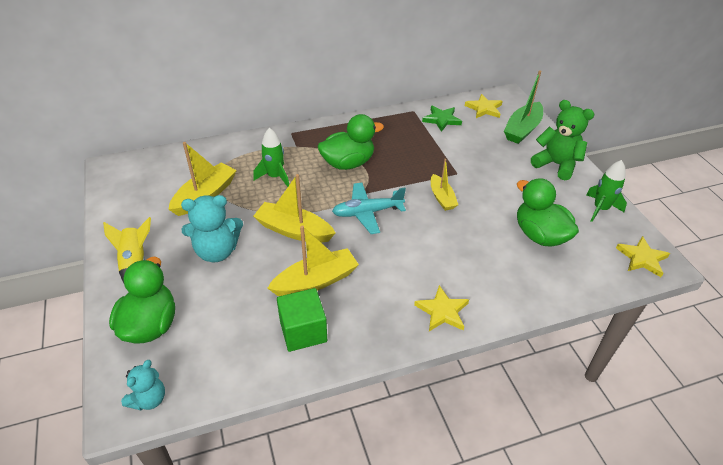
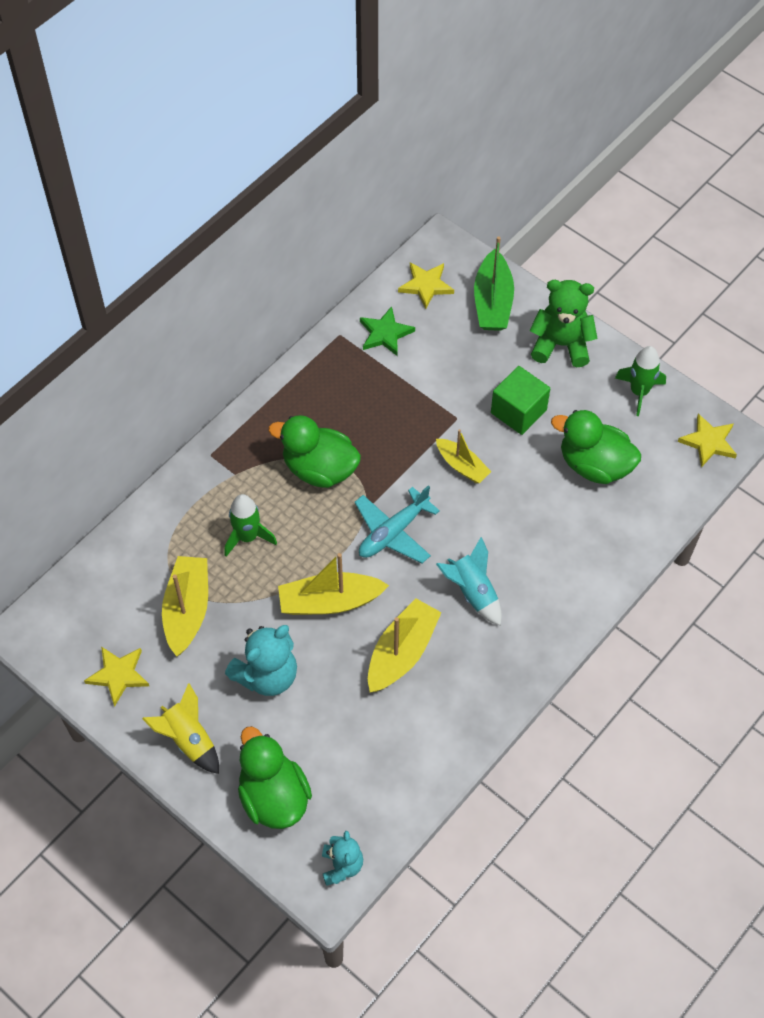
camera: 30 degrees left, 15 degrees up
green cube [277,288,327,352] -> green cube moved to [491,366,550,435]
green duck [318,114,384,170] -> green duck turned 105 degrees counterclockwise [268,415,361,488]
yellow star [414,285,469,331] -> yellow star moved to [84,646,149,707]
none -> turquoise rocket [436,537,502,626]

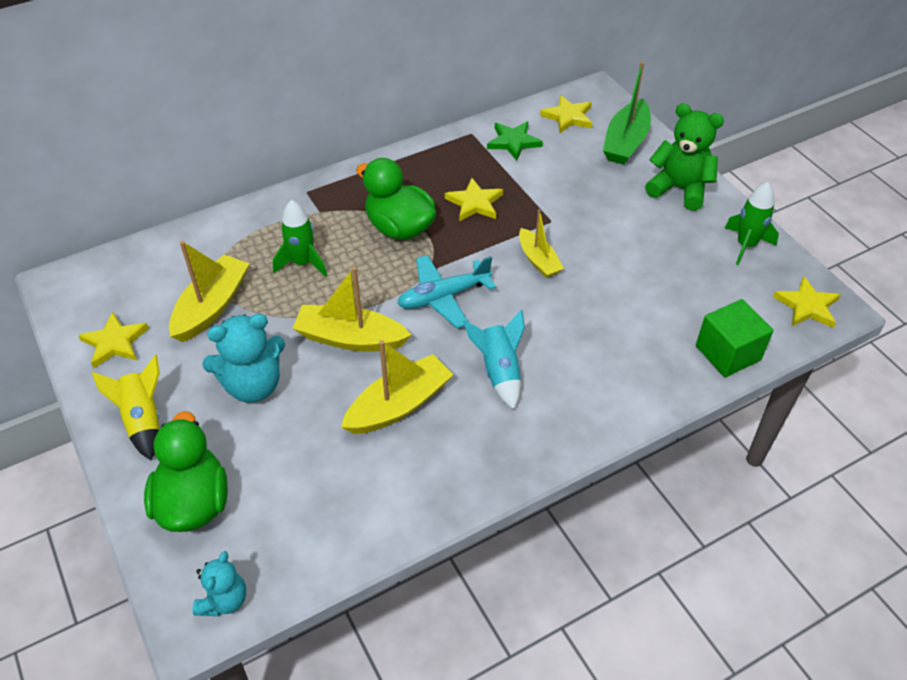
camera: 20 degrees right, 10 degrees down
green cube [491,366,550,435] -> green cube moved to [696,299,773,377]
green duck [551,410,641,484] -> none
none -> yellow star [445,178,503,222]

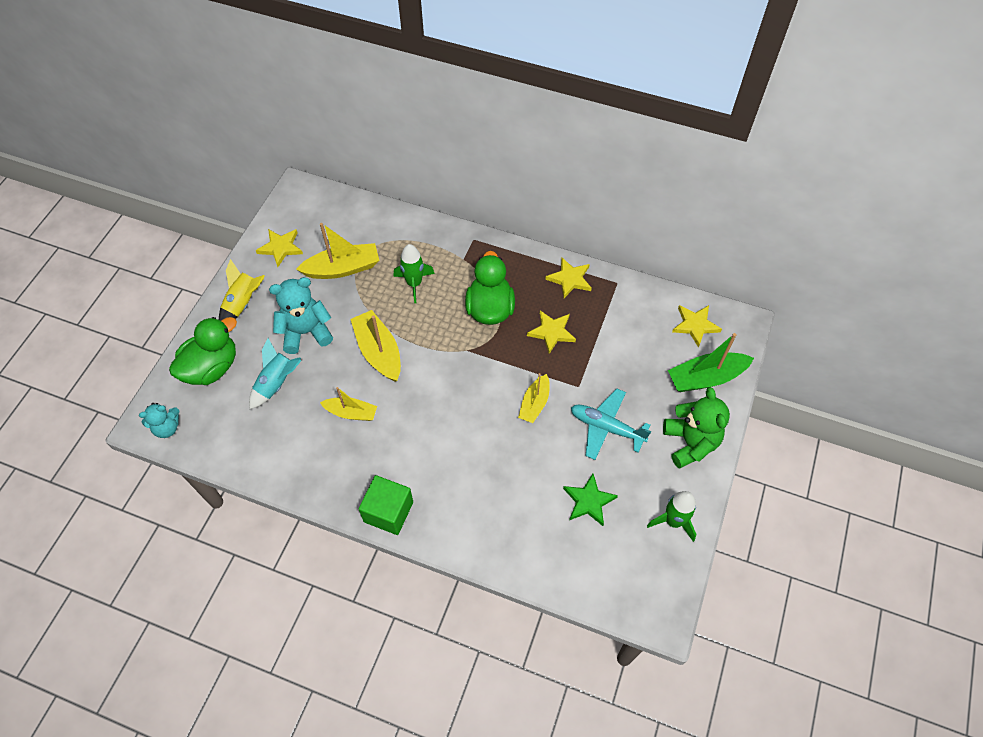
camera: 50 degrees right, 10 degrees up
turquoise teddy bear [202,314,285,403] -> turquoise teddy bear turned 135 degrees clockwise [269,277,333,354]
yellow boat [341,340,453,434] -> yellow boat [320,387,377,421], size x0.64
turquoise plane [397,255,496,328] -> turquoise plane moved to [571,389,651,460]
turquoise rocket [463,310,525,410] -> turquoise rocket moved to [249,338,302,409]
green star [487,121,543,161] -> green star moved to [563,474,618,526]
green cube [696,299,773,377] -> green cube moved to [359,475,413,535]
yellow star [773,276,841,328] -> yellow star moved to [545,258,592,298]

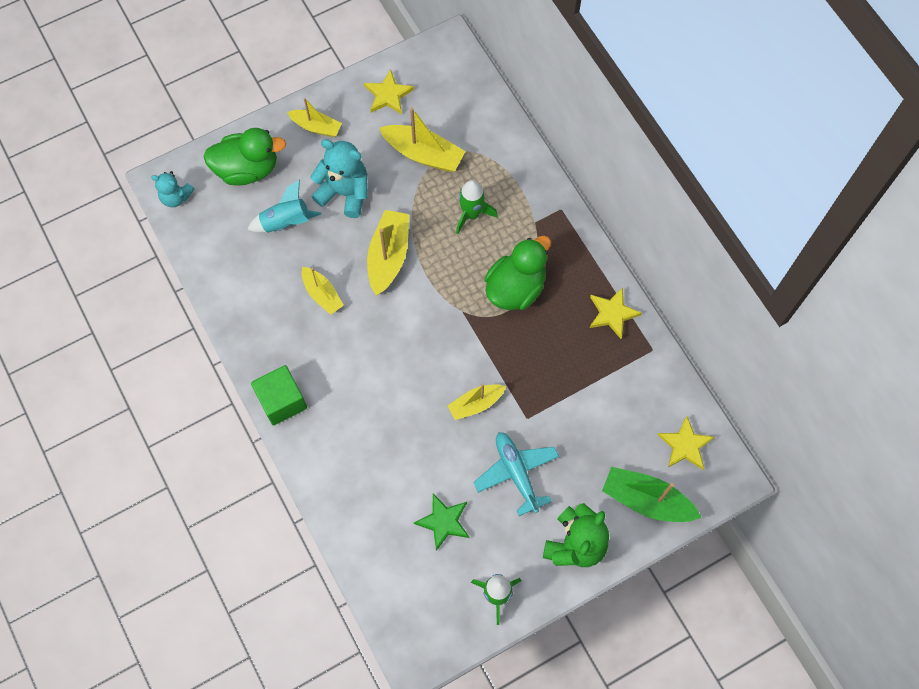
camera: 40 degrees right, 10 degrees up
yellow rocket [219,259,265,321] -> yellow boat [287,98,342,137]
yellow star [527,311,576,354] -> none

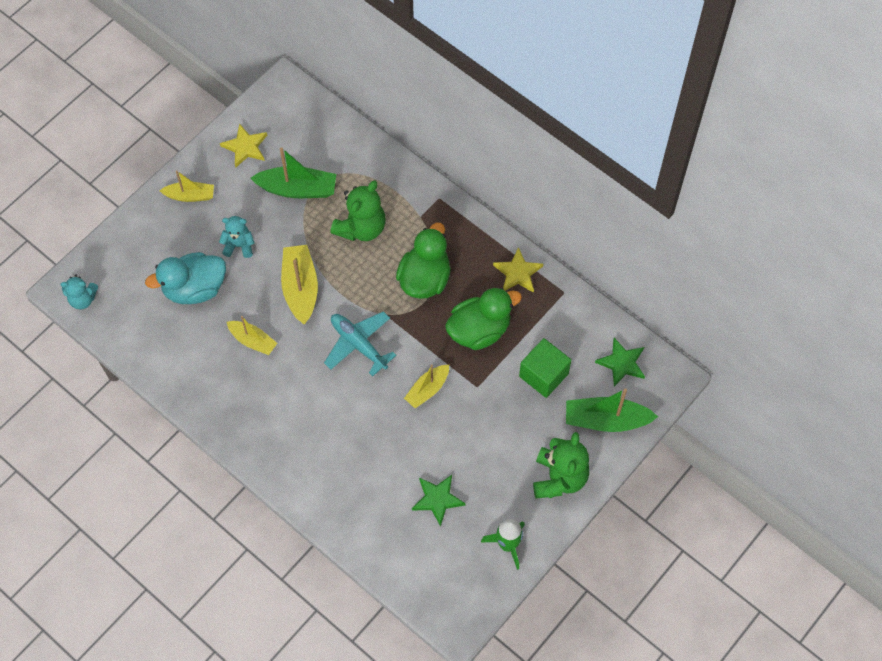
camera: 20 degrees left, 5 degrees down
green duck [203,128,286,185] -> green duck moved to [445,288,522,350]
turquoise rocket [247,180,321,233] -> turquoise duck [145,252,226,304]
green cube [251,365,307,426] -> green cube moved to [519,338,571,398]
turquoise teddy bear [310,139,368,218] -> turquoise teddy bear [219,216,254,258], size x0.60
yellow boat [379,107,465,172] -> green boat [250,147,336,198]
green rocket [456,180,498,234] -> green teddy bear [330,181,386,241]
turquoise plane [473,432,559,516] -> turquoise plane moved to [324,311,396,376]
yellow star [658,416,714,470] -> green star [595,338,645,387]

